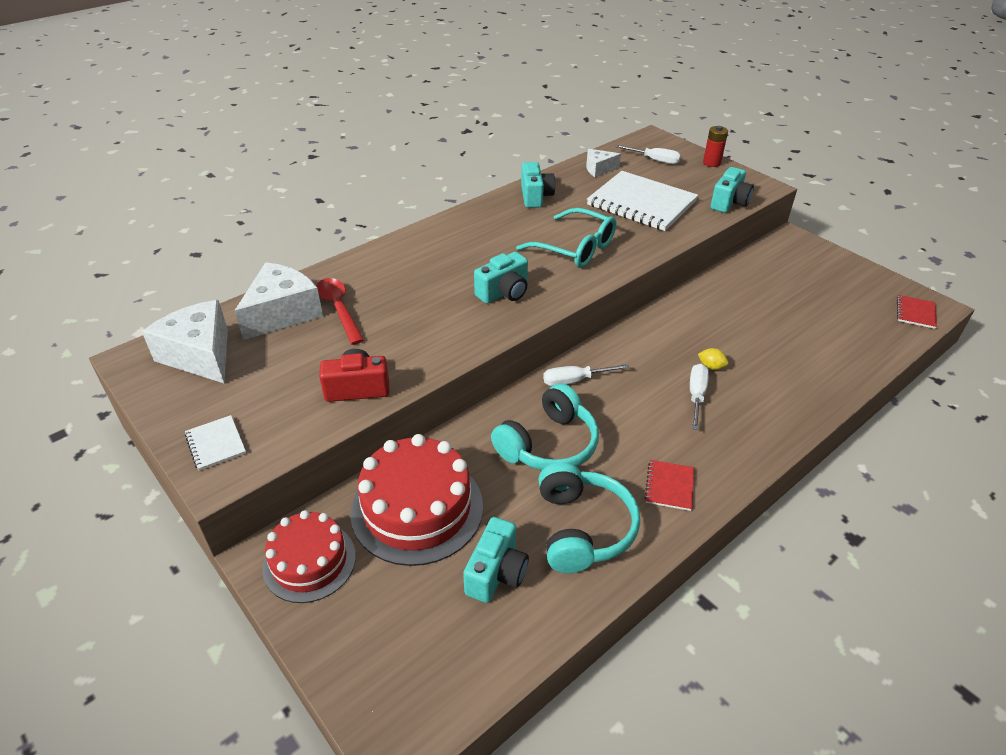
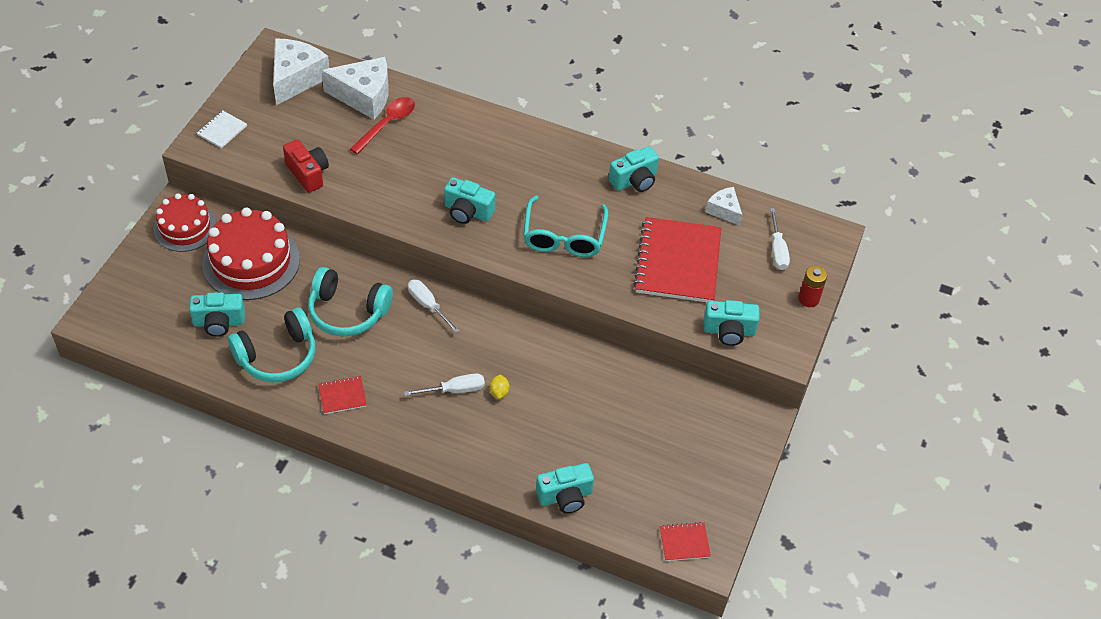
camera: 60 degrees right, 10 degrees up
white notebook [587,171,698,231] -> red notebook [633,217,721,302]
none -> turquoise camera [536,463,594,514]

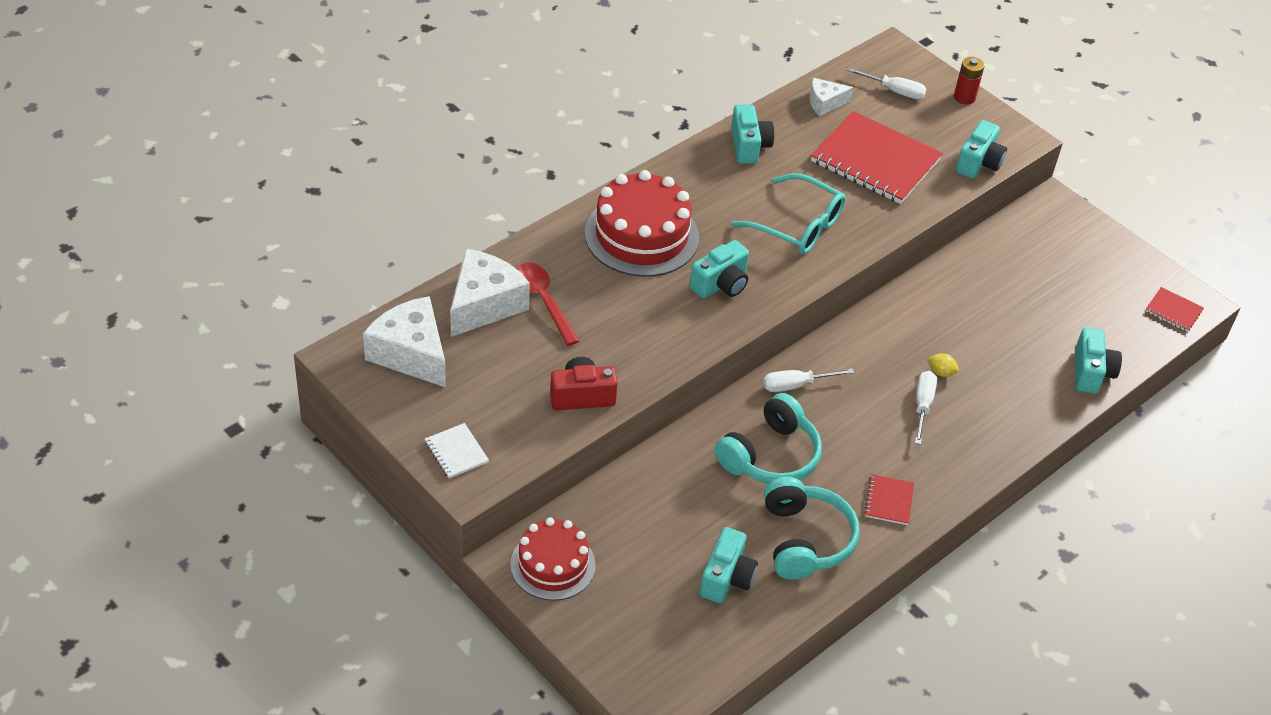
camera: 65 degrees left, 5 degrees down
red cake [202,207,300,300] -> red cake moved to [584,170,699,277]
red notebook [660,522,711,561] -> red notebook turned 75 degrees counterclockwise [1145,287,1204,332]

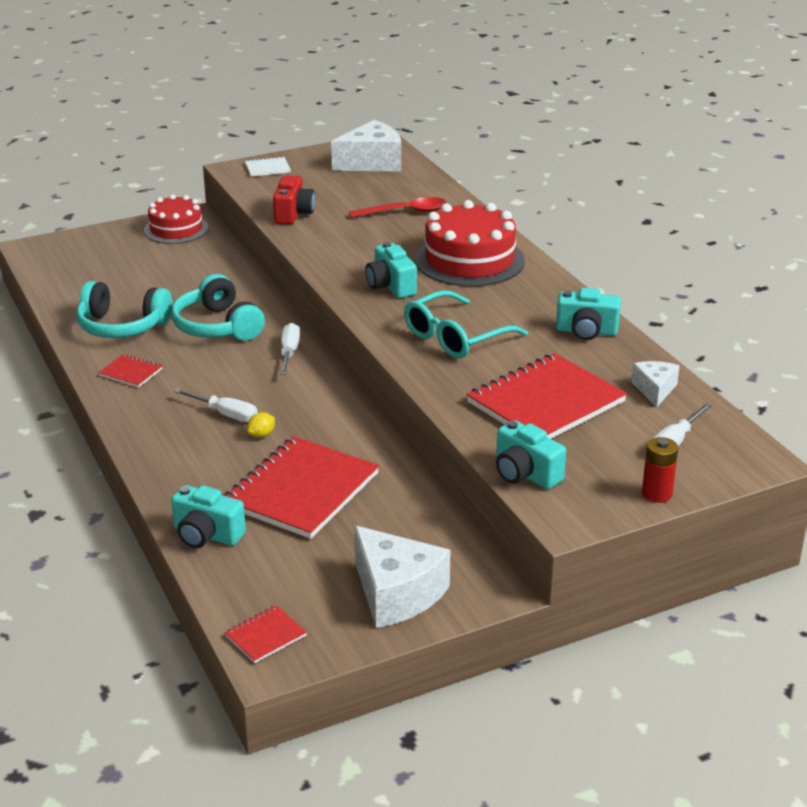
camera: 110 degrees right, 15 degrees down
white cheese [450,249,530,337] -> white cheese moved to [354,525,451,628]
turquoise camera [700,527,758,603] -> none
none -> red notebook [225,436,379,539]

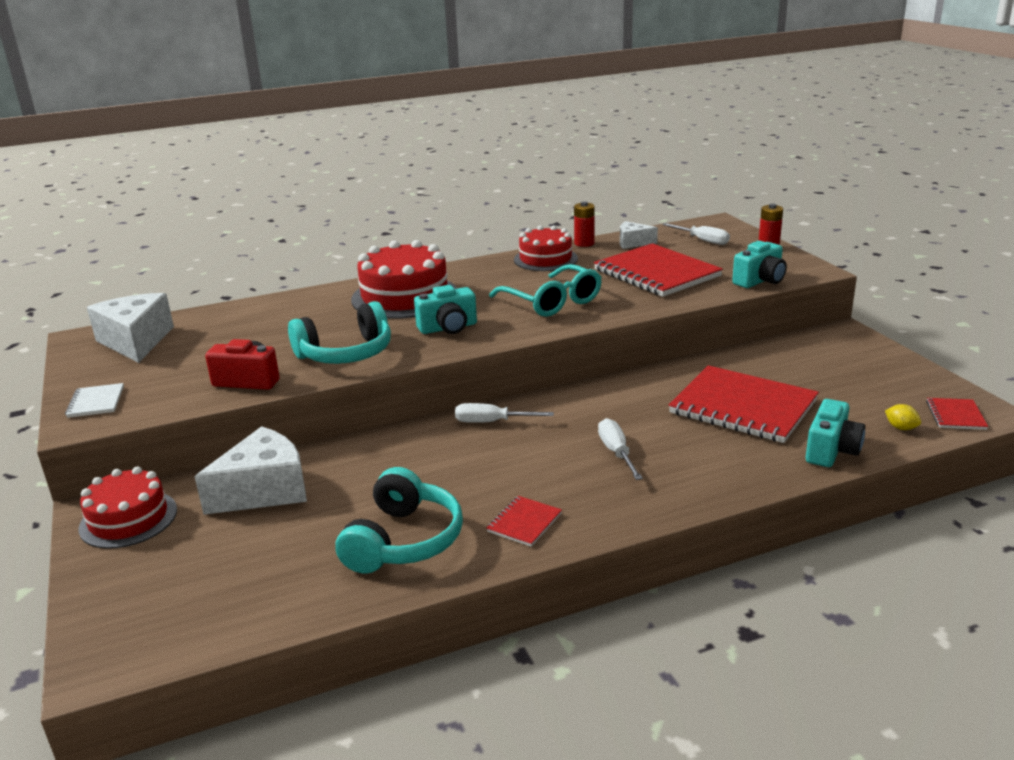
camera: 85 degrees left, 5 degrees down
turquoise headphones [171,274,265,341] -> turquoise headphones moved to [288,301,391,364]
white screwdriver [174,388,258,422] -> white screwdriver turned 45 degrees counterclockwise [598,418,643,480]
red notebook [225,605,307,663] -> red notebook turned 45 degrees clockwise [926,398,988,430]
yellow lemon [247,412,275,438] -> yellow lemon moved to [885,404,921,430]
red spoon [349,197,447,218] -> none
white cheese [354,525,451,628] -> white cheese moved to [194,426,307,515]
turquoise camera [556,288,621,340] -> red cake [514,225,578,271]
none -> red battery [574,201,595,247]

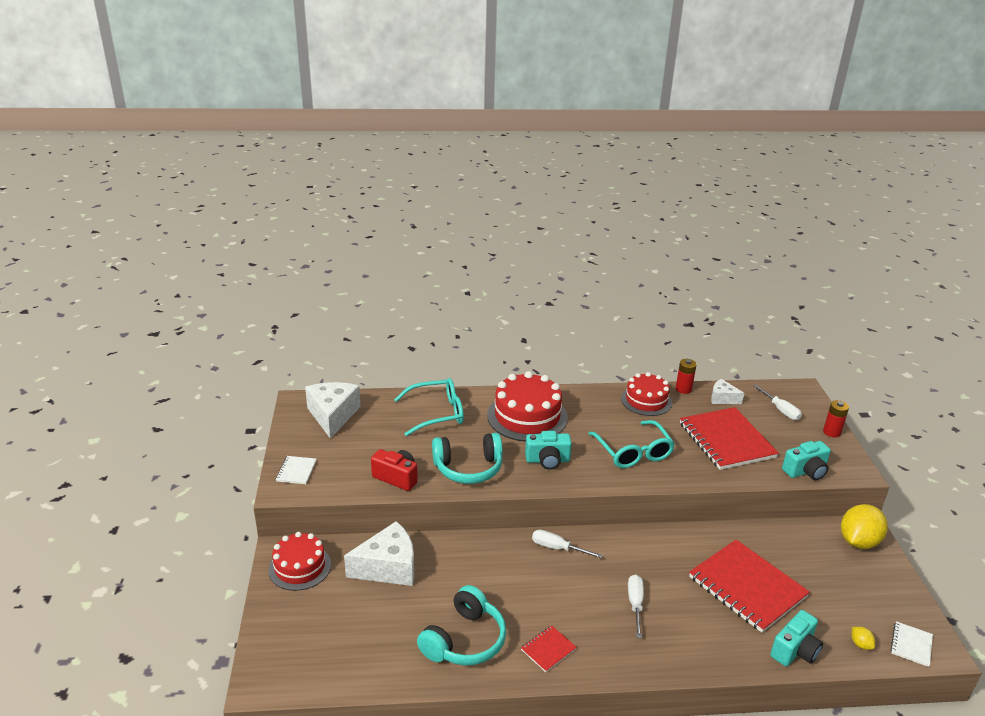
camera: 15 degrees right, 5 degrees up
red notebook [926,398,988,430] -> white notebook [891,621,933,667]
none -> turquoise glasses [394,378,464,436]
none -> yellow lemon [841,504,887,549]

